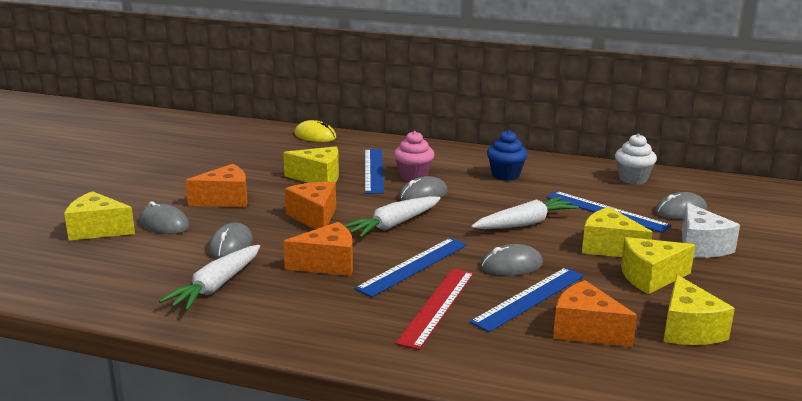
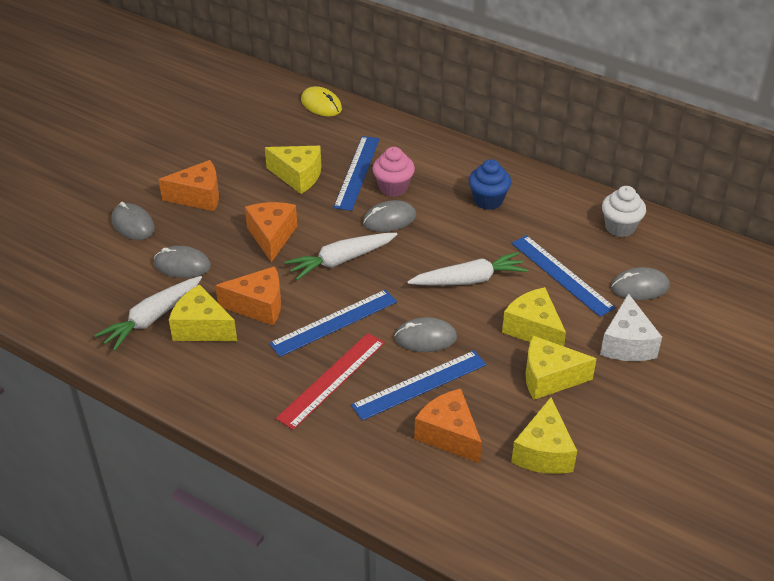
camera: 15 degrees right, 20 degrees up
yellow cheese [64,191,135,241] -> yellow cheese moved to [169,284,237,341]
grey mouse [208,223,253,259] -> grey mouse turned 75 degrees clockwise [154,246,211,278]

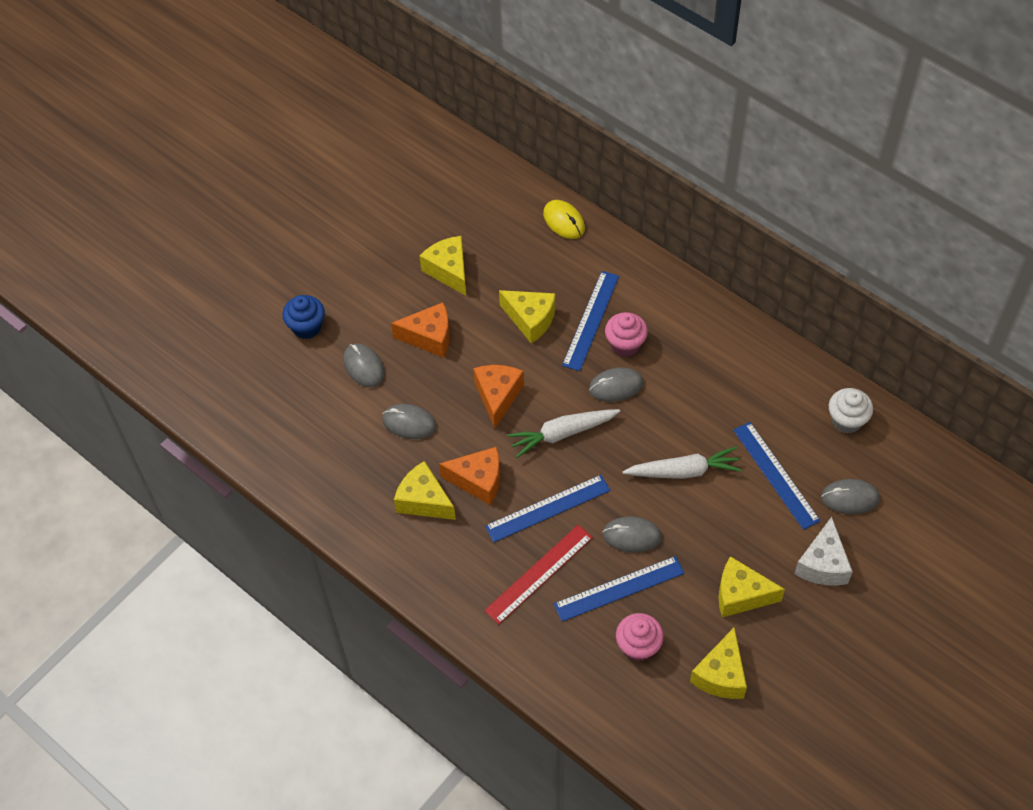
camera: 10 degrees right, 15 degrees up
white carrot [95,276,202,351] -> none
orange cheese [414,389,482,463] -> pink cupcake [616,613,664,661]
blue cupcake [469,159,511,210] -> blue cupcake moved to [282,295,325,339]
yellow cheese [502,287,566,346] -> yellow cheese moved to [420,236,466,295]

